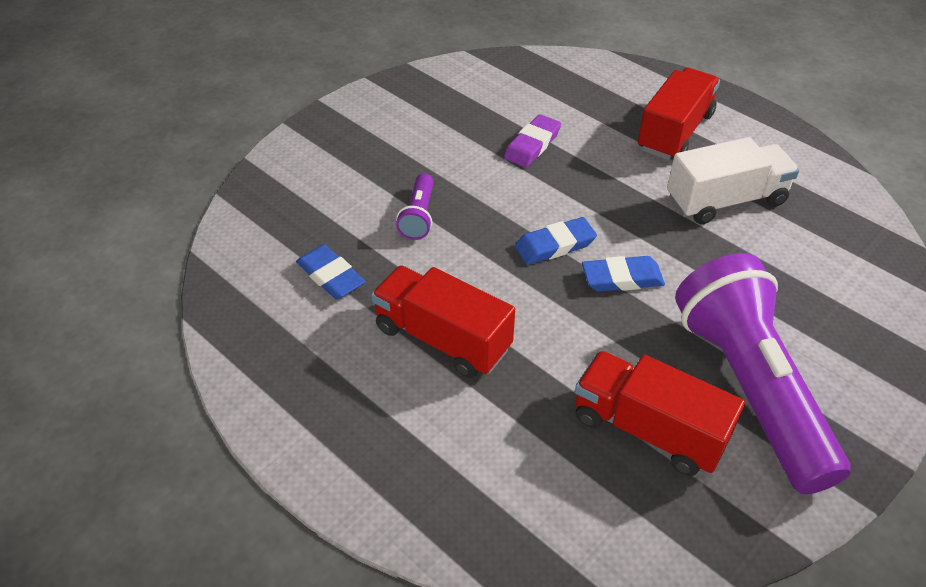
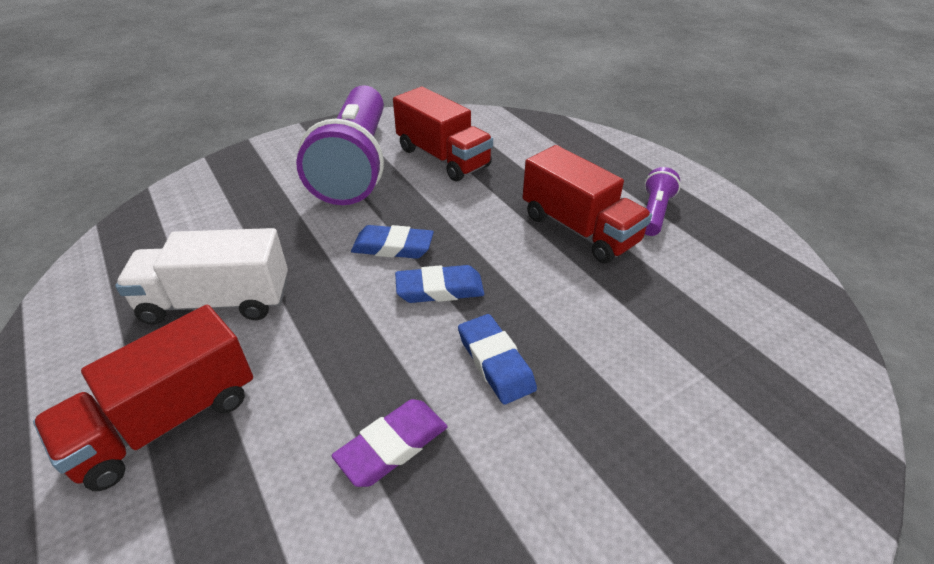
camera: 165 degrees left, 5 degrees down
blue eraser [296,245,366,300] -> blue eraser moved to [458,314,537,404]
purple flashlight [396,173,434,240] -> purple flashlight moved to [644,167,680,236]

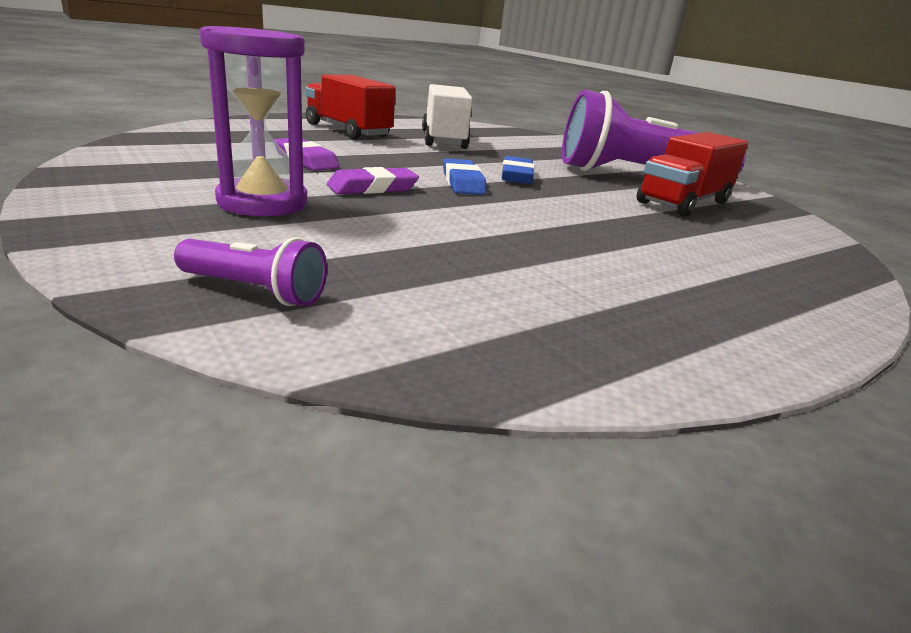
camera: 85 degrees right, 15 degrees down
blue eraser [458,314,537,404] -> purple eraser [327,167,419,194]
red truck [523,145,652,263] -> none
purple flashlight [644,167,680,236] -> purple flashlight moved to [174,237,327,306]
none -> purple hourglass [200,26,307,216]

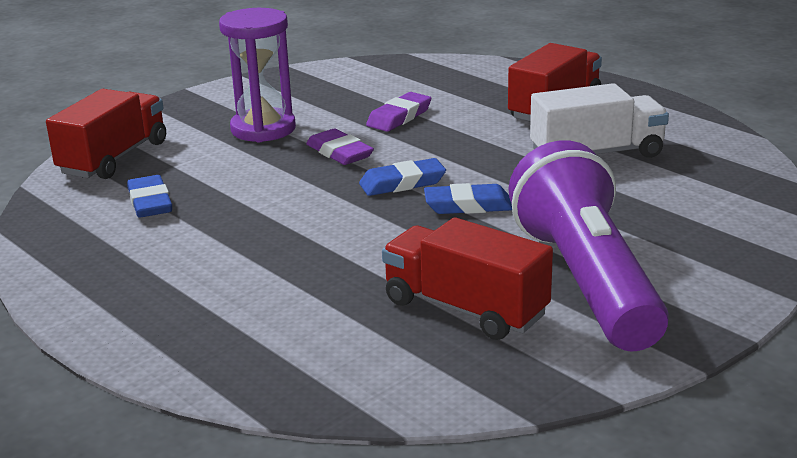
camera: 85 degrees right, 0 degrees up
purple flashlight [174,237,327,306] -> red truck [46,89,166,179]
none -> blue eraser [127,175,172,218]

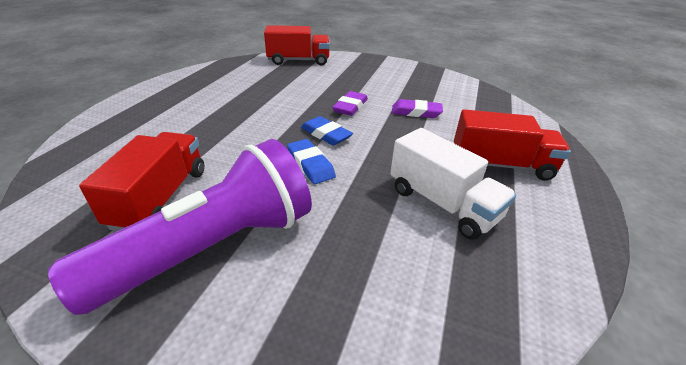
camera: 60 degrees right, 10 degrees up
blue eraser [127,175,172,218] -> none
purple hourglass [219,8,296,142] -> none

